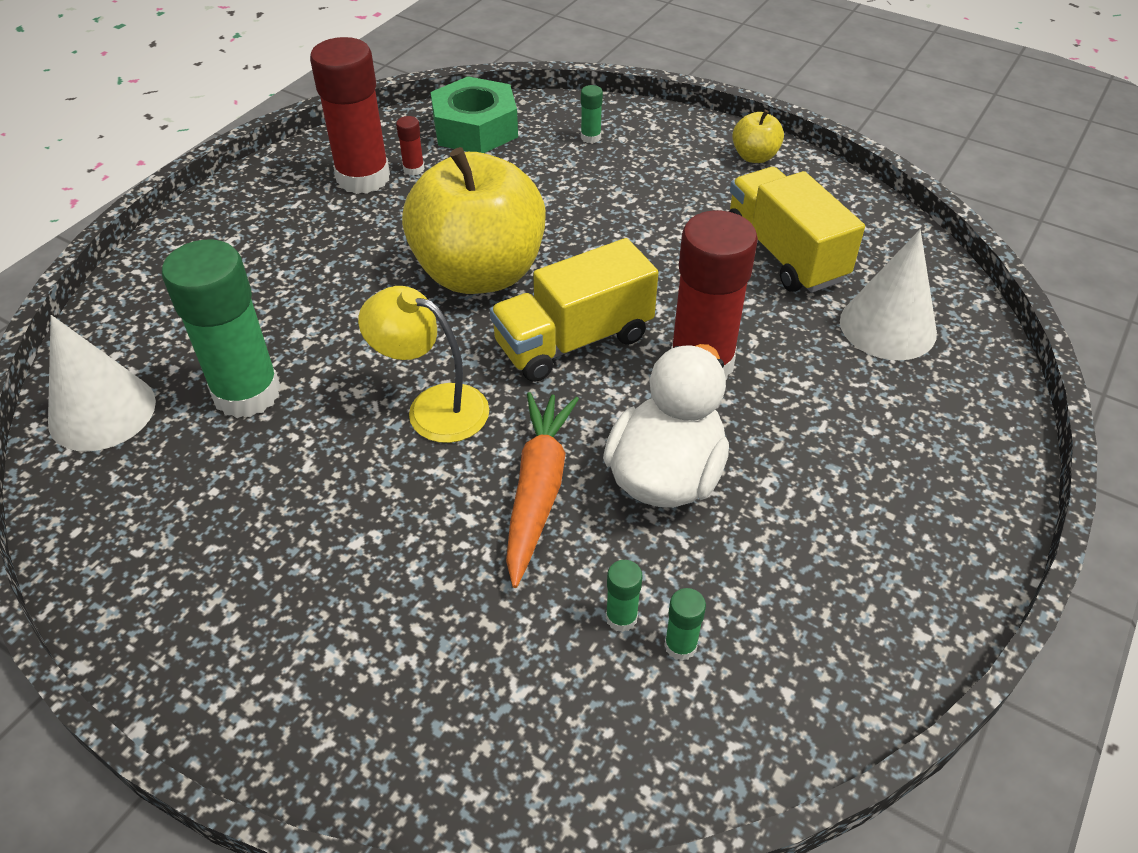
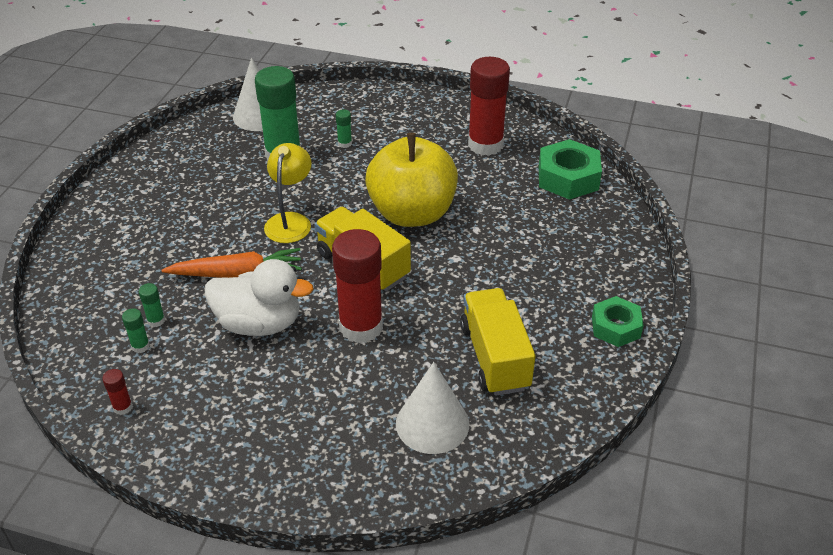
camera: 75 degrees right, 5 degrees down
red glue stick [396,116,425,176] -> red glue stick moved to [102,369,133,415]
green glue stick [581,85,603,143] -> green glue stick moved to [336,109,352,148]
yellow truck [728,167,865,293] -> yellow truck turned 60 degrees counterclockwise [460,288,536,396]
yellow apple [732,110,784,163] -> green nut [592,296,644,347]

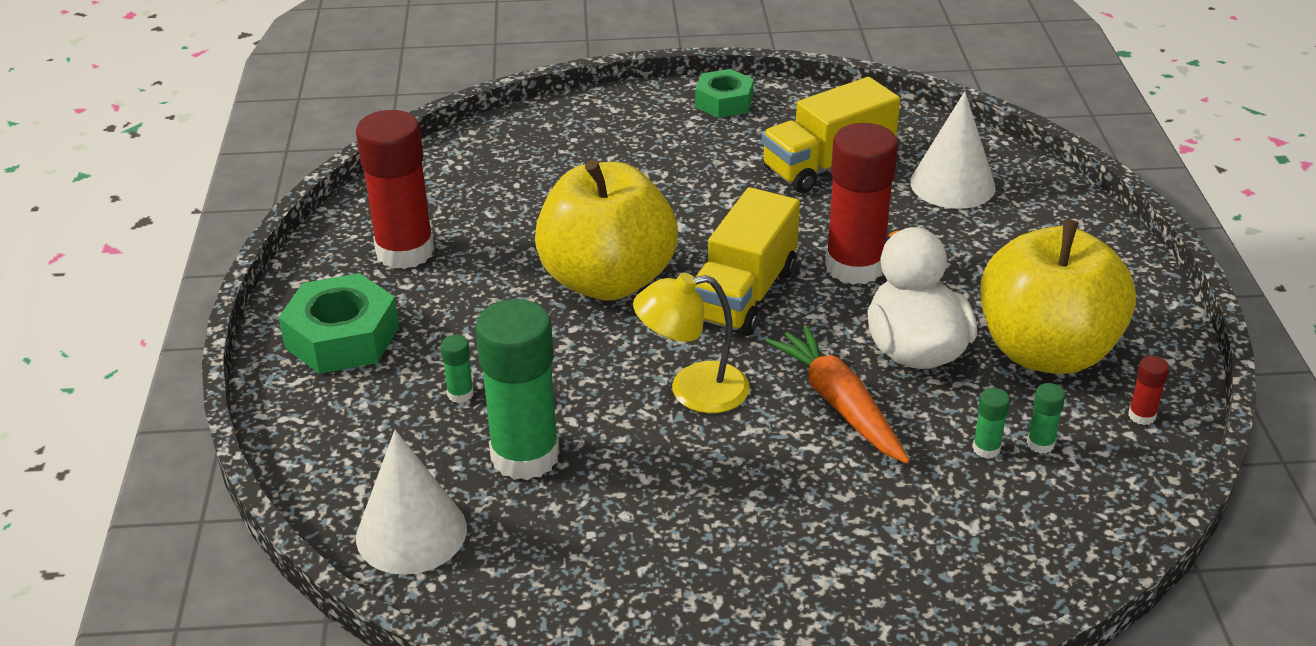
camera: 110 degrees left, 5 degrees down
green nut [539,139,602,200] -> green nut moved to [278,273,399,374]
none -> yellow apple [980,219,1136,374]

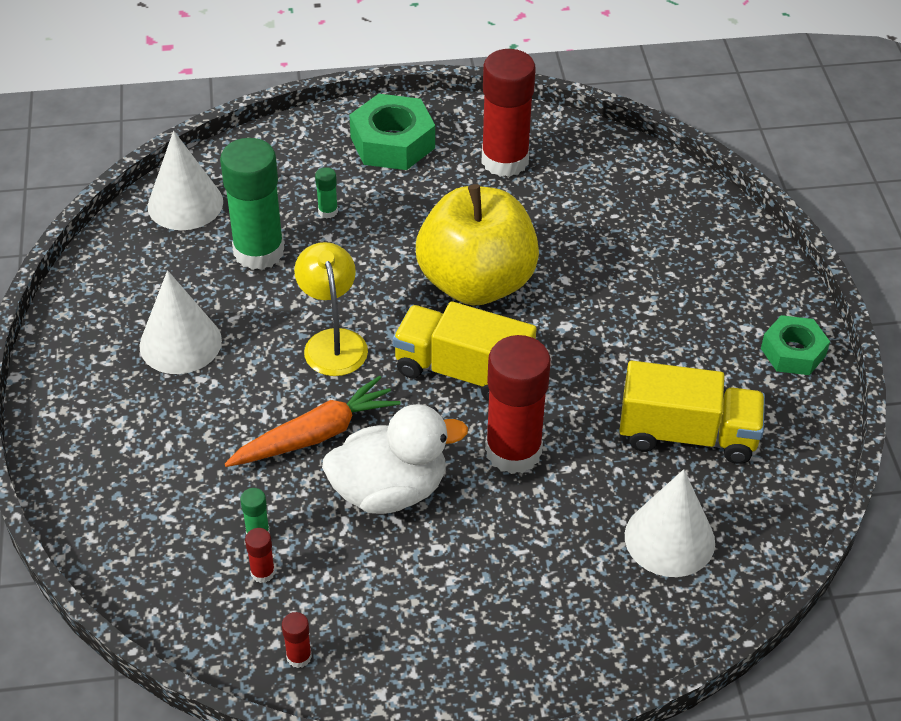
camera: 85 degrees right, 10 degrees up
yellow truck [762,77,900,193] -> yellow truck turned 135 degrees clockwise [619,361,765,464]
yellow apple [980,219,1136,374] -> none
green glue stick [1027,383,1066,453] -> red glue stick [245,528,275,583]
none -> white cone [140,270,222,374]

